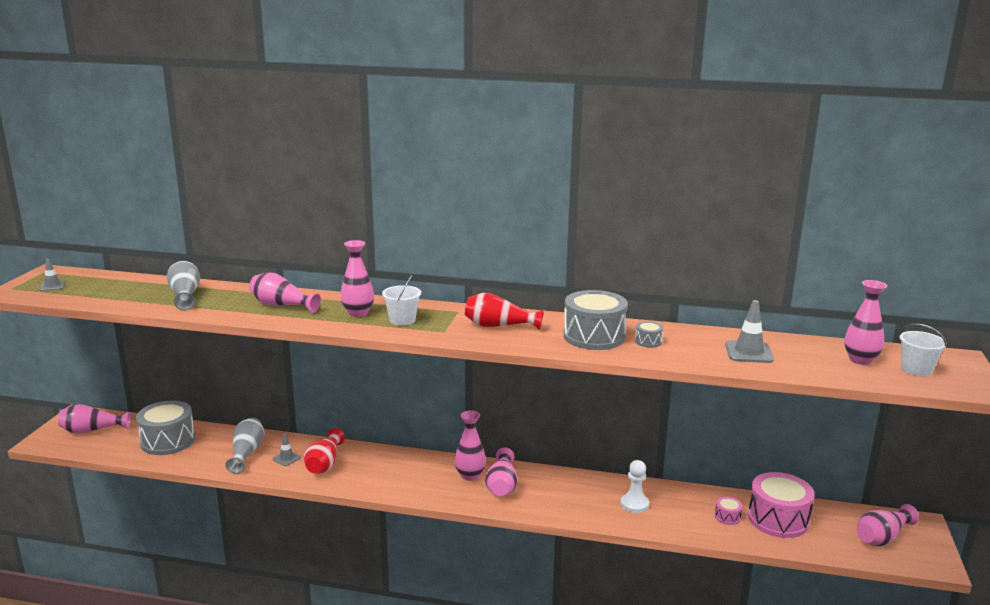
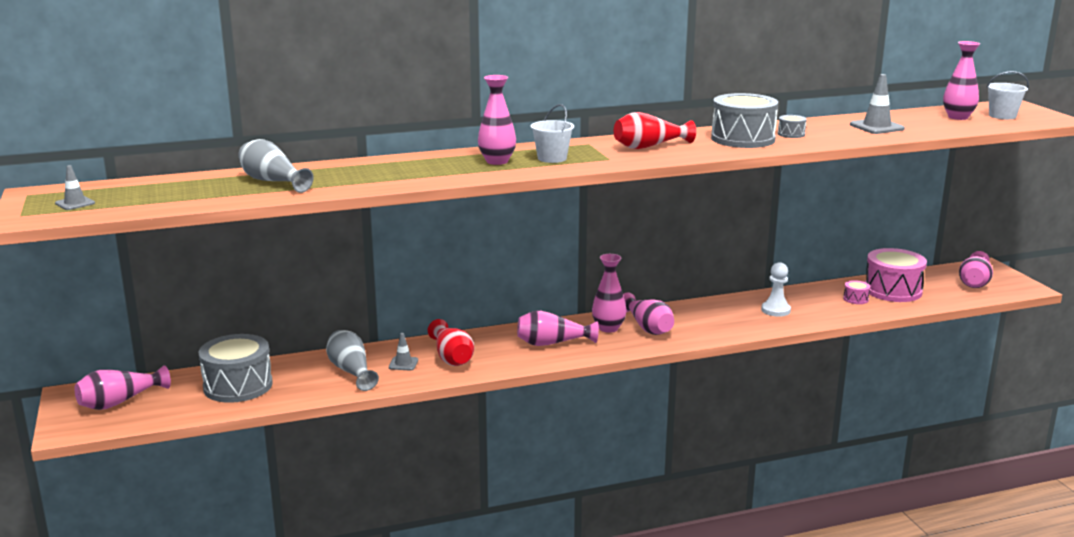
camera: 30 degrees left, 0 degrees up
pink vase [249,272,321,313] -> pink vase moved to [517,311,599,346]

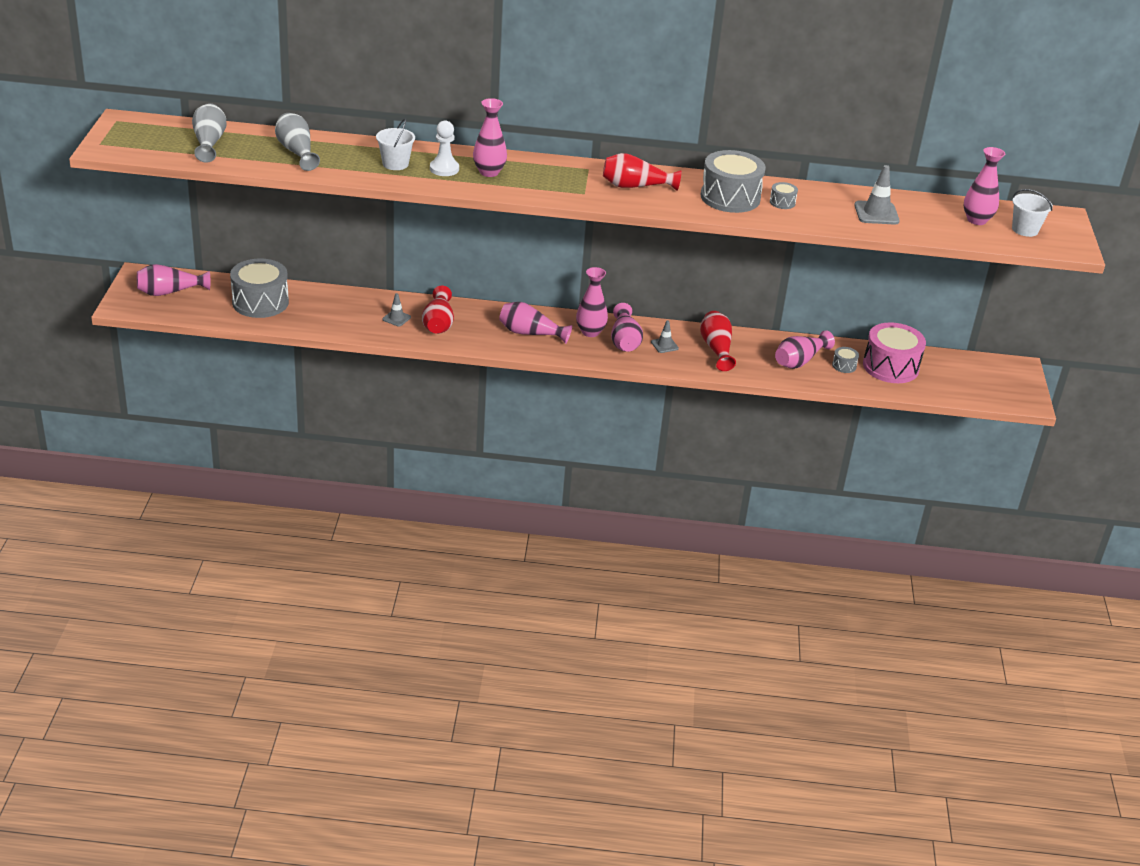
camera: 20 degrees right, 15 degrees up
grey traffic cone [55,165,95,210] -> grey traffic cone moved to [651,320,679,353]
grey vase [326,330,379,391] -> grey vase moved to [192,103,227,163]
white bucket [531,104,574,163] -> white bucket moved to [376,119,415,170]
white pawn [761,262,791,317] -> white pawn moved to [430,121,459,176]
pink drum [843,280,870,304] -> grey drum [832,347,859,373]
pink vase [959,251,993,288] -> pink vase moved to [775,330,835,369]
none -> red vase [700,311,736,371]

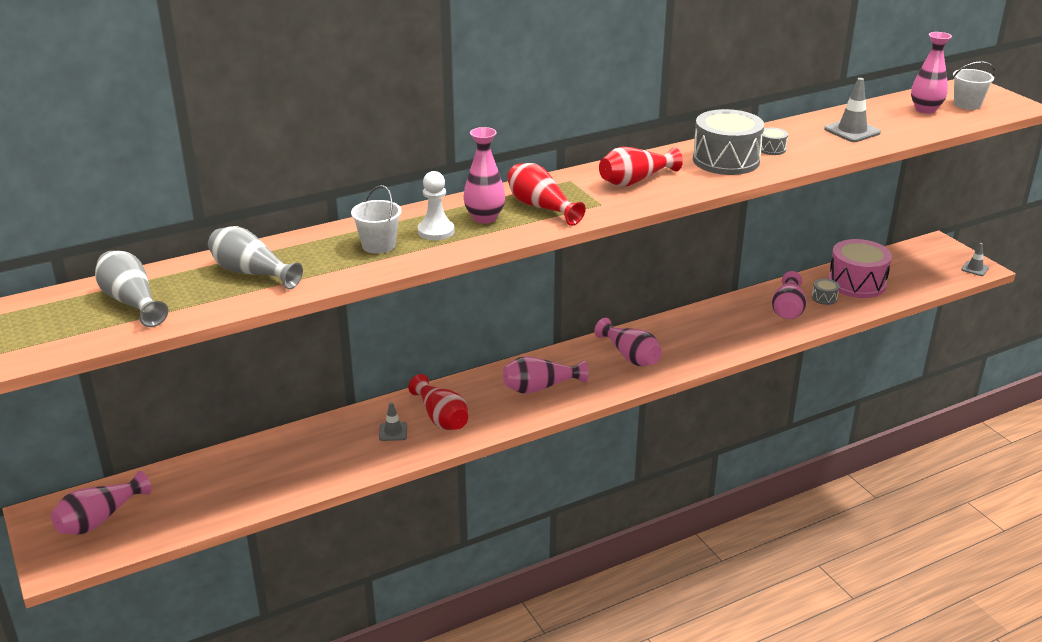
camera: 30 degrees left, 5 degrees down
grey drum [230,259,289,318] -> none
pink vase [576,267,608,337] -> none
grey traffic cone [651,320,679,353] -> grey traffic cone moved to [961,243,989,276]
red vase [700,311,736,371] -> red vase moved to [507,163,586,226]

